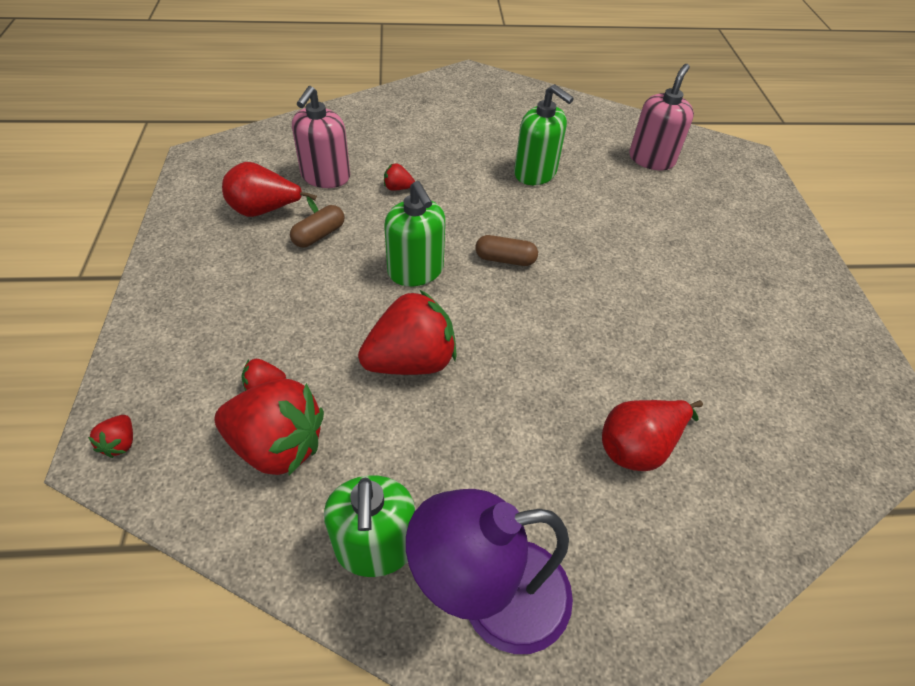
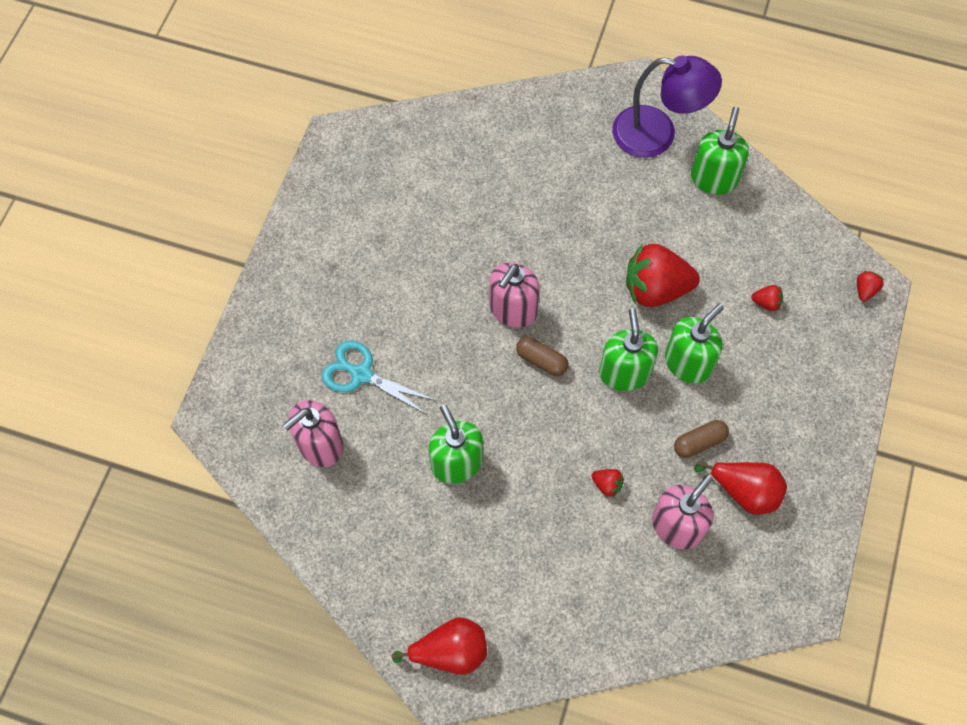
camera: 155 degrees left, 15 degrees up
red strawberry [215,379,324,476] -> none
red pear [602,400,703,471] -> red pear moved to [392,617,487,675]
none -> turquoise scissors [322,341,436,415]
none -> pink soap dispenser [489,263,540,328]
none -> green soap dispenser [665,304,724,383]

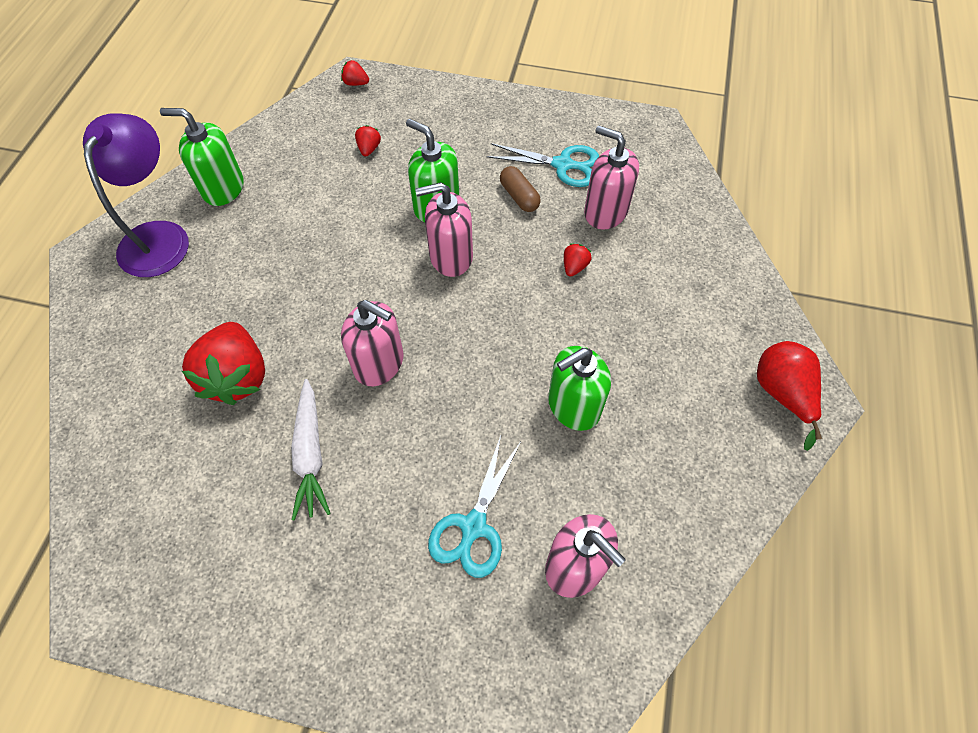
camera: 95 degrees left, 5 degrees down
brown capsule [516,337,569,376] -> none
green soap dispenser [599,308,658,391] -> pink soap dispenser [415,182,473,277]
red strawberry [626,244,700,307] -> red strawberry moved to [182,322,265,405]
red pear [694,461,787,515] -> turquoise scissors [487,143,599,187]
none -> white carrot [291,379,331,521]

